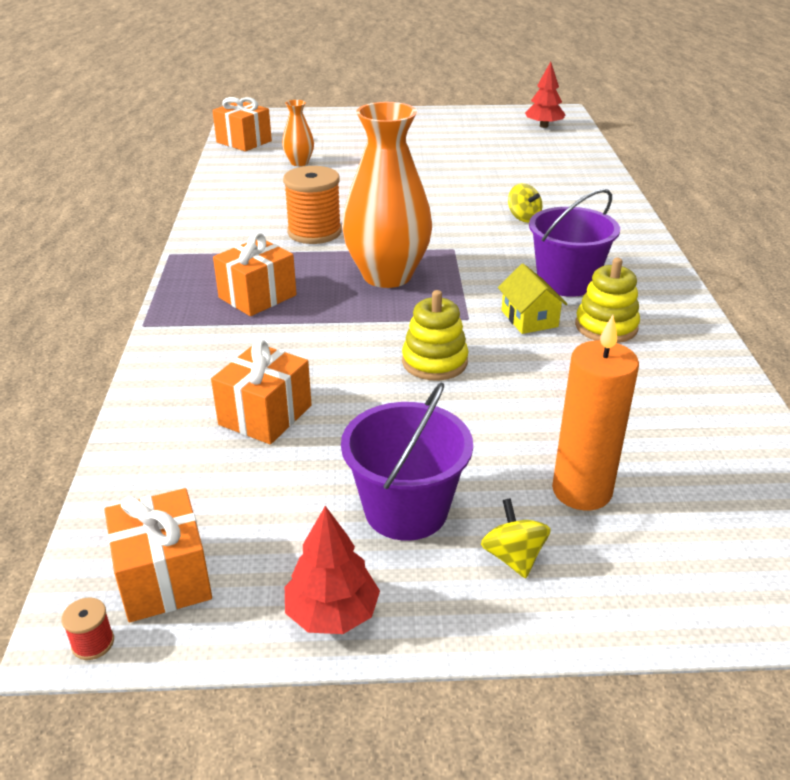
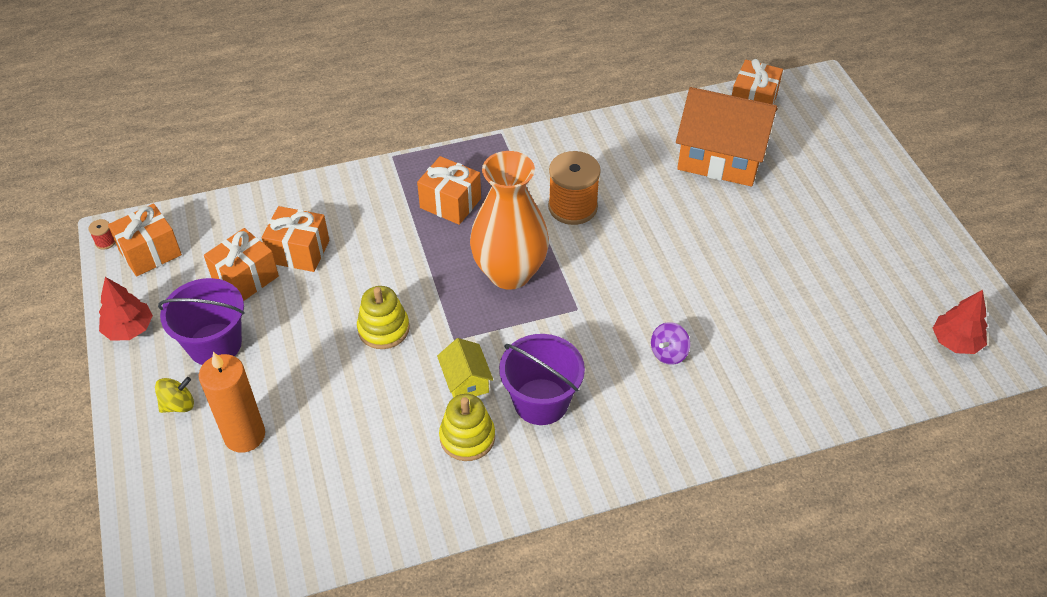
camera: 75 degrees right, 15 degrees up
orange vase [282,100,314,166] -> orange house [676,87,778,186]
yellow house [498,264,568,334] -> yellow house turned 75 degrees counterclockwise [437,338,493,398]
yellow spinning top [508,183,542,222] -> purple spinning top [651,322,690,365]
none -> orange gift [204,228,279,301]

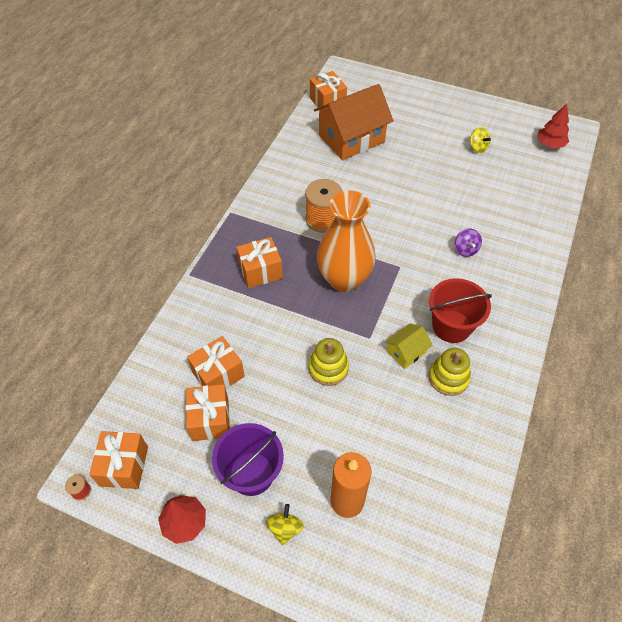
camera: 50 degrees left, 5 degrees up
yellow house [437,338,493,398] -> yellow house turned 60 degrees counterclockwise [385,324,432,369]
purple bucket [499,334,585,425] -> red bucket [429,278,492,343]
none -> yellow spinning top [470,127,491,153]

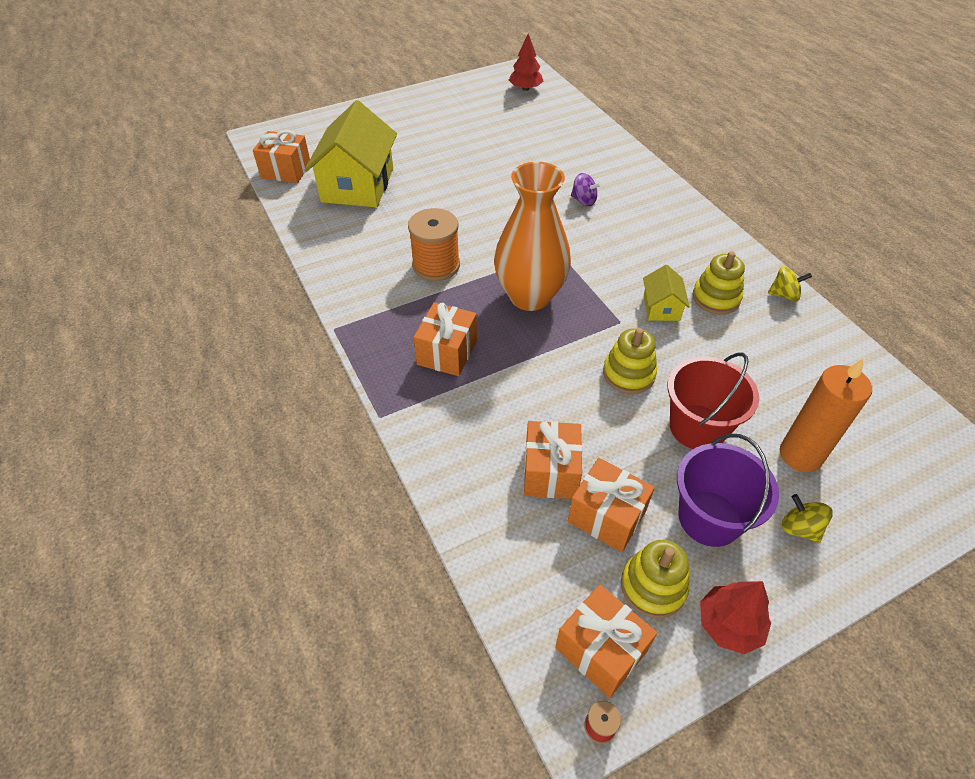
camera: 50 degrees left, 5 degrees down
orange house [314,84,394,160] -> yellow house [304,100,397,208]
red bucket [429,278,492,343] -> red bucket moved to [667,353,759,449]
yellow spinning top [470,127,491,153] -> yellow spinning top moved to [768,266,812,301]
none -> yellow stacking toy [621,540,689,618]

